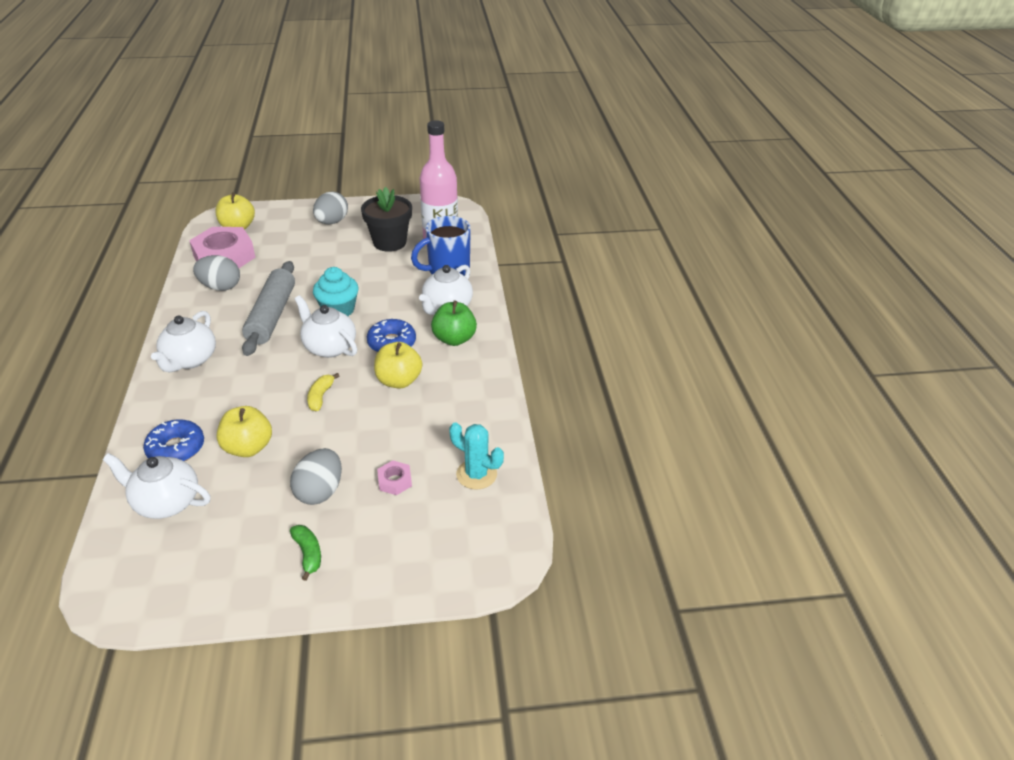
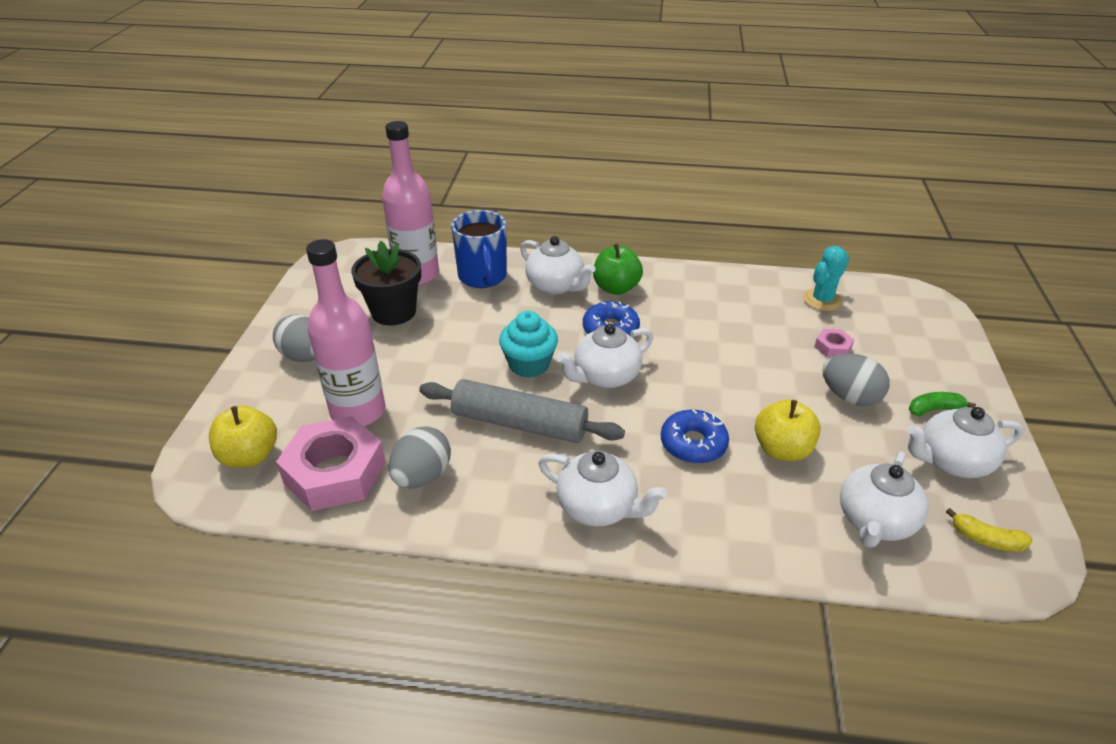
camera: 75 degrees left, 0 degrees up
blue donut [143,420,204,461] -> blue donut moved to [661,409,729,464]
yellow banana [307,373,339,411] -> yellow banana moved to [946,508,1033,551]
yellow apple [374,342,422,389] -> none
none -> pink bottle [306,239,385,426]
none -> white teapot [907,407,1024,478]

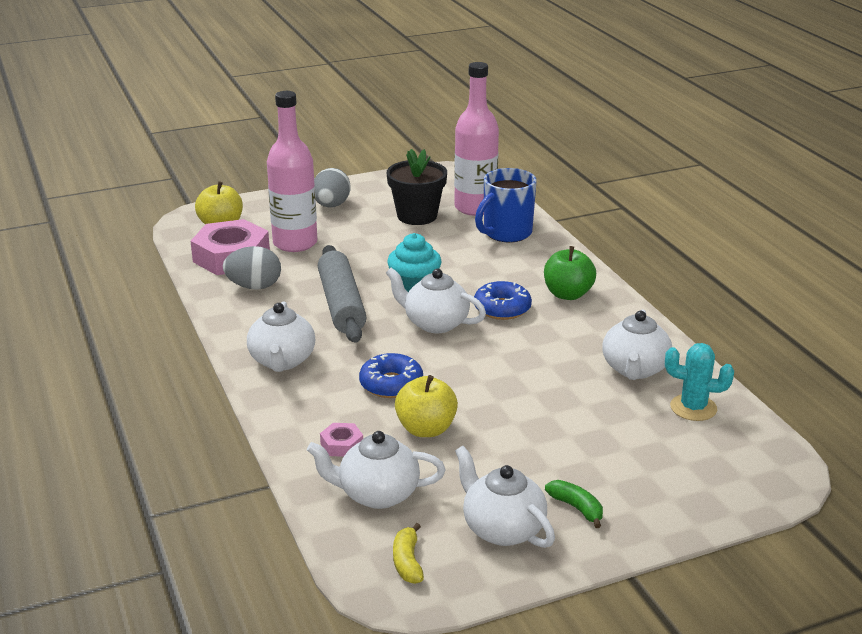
camera: 60 degrees right, 10 degrees down
white teapot [520,236,596,295] -> white teapot moved to [602,309,672,380]
pink nut [814,329,854,358] -> pink nut moved to [320,423,363,457]
grey egg [822,354,890,406] -> none

